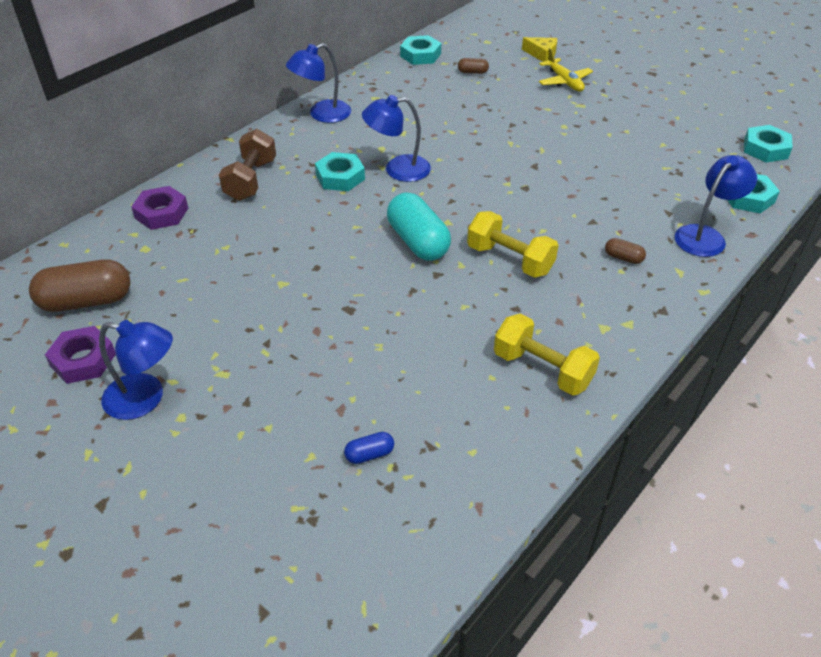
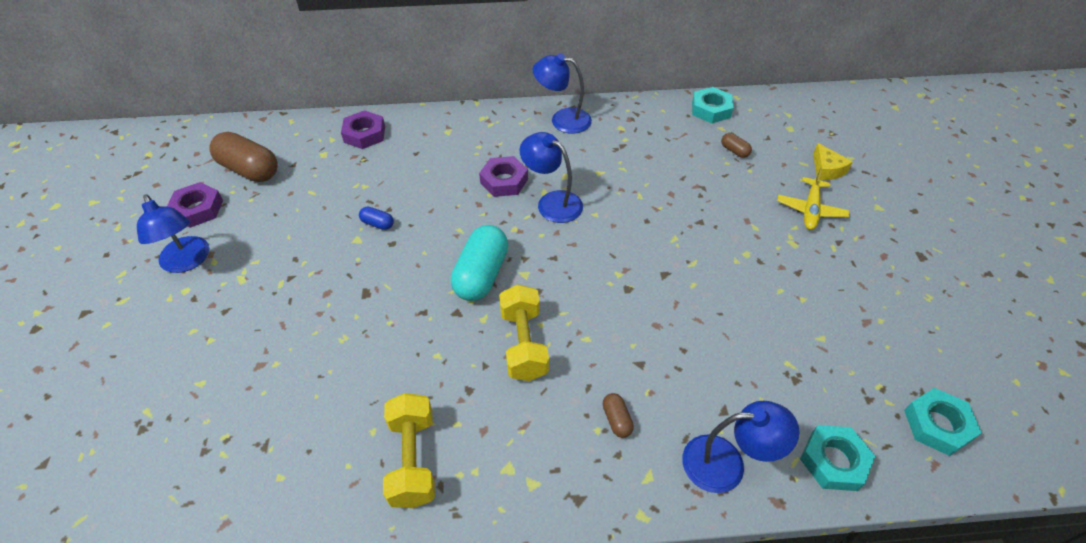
camera: 45 degrees right, 5 degrees up
brown dumbbell [219,129,276,201] -> none
turquoise nut [315,152,365,191] -> purple nut [479,156,528,197]
blue capsule [344,432,394,464] -> blue capsule moved to [359,207,394,230]

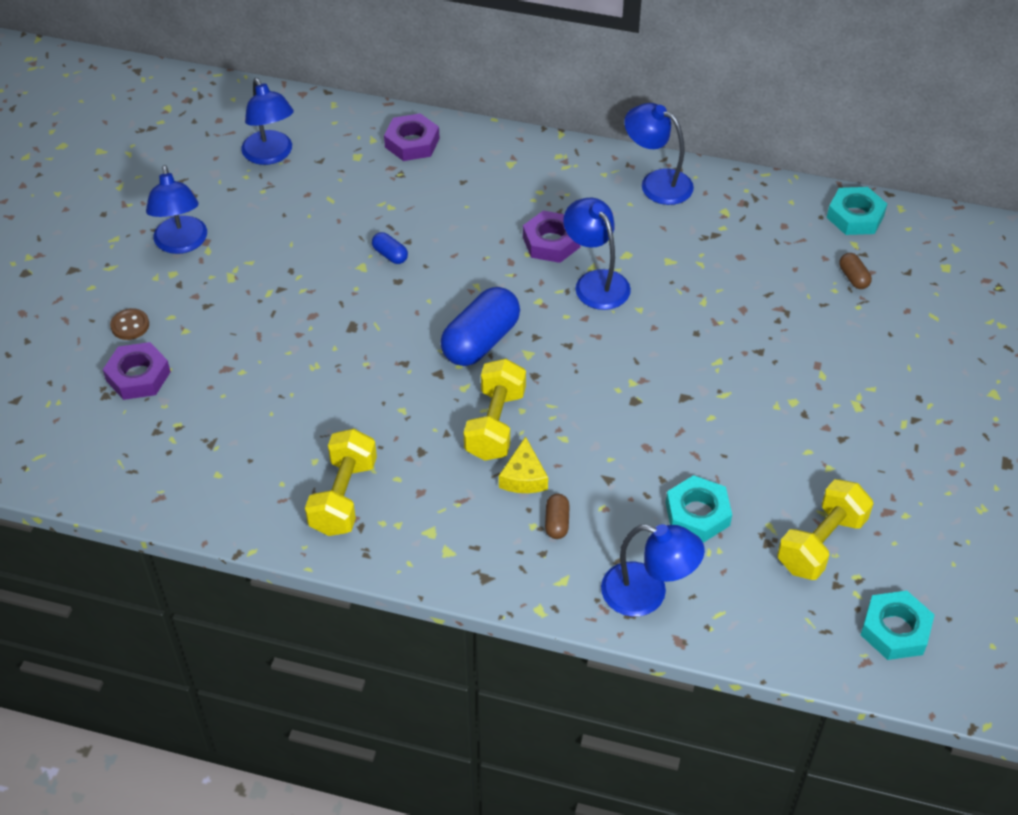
camera: 20 degrees right, 0 degrees up
purple nut [167,182,223,228] -> purple nut moved to [103,342,171,400]
brown capsule [210,132,278,182] -> blue lamp [241,78,294,165]
turquoise capsule [451,225,508,301] -> blue capsule [441,287,520,366]
yellow plane [777,168,849,230] -> none
turquoise nut [800,425,875,491] -> turquoise nut moved to [666,475,732,542]
yellow cheese [813,143,853,180] -> yellow cheese moved to [499,436,548,493]
none -> brown button [110,308,149,340]
none -> yellow dumbbell [777,479,874,580]

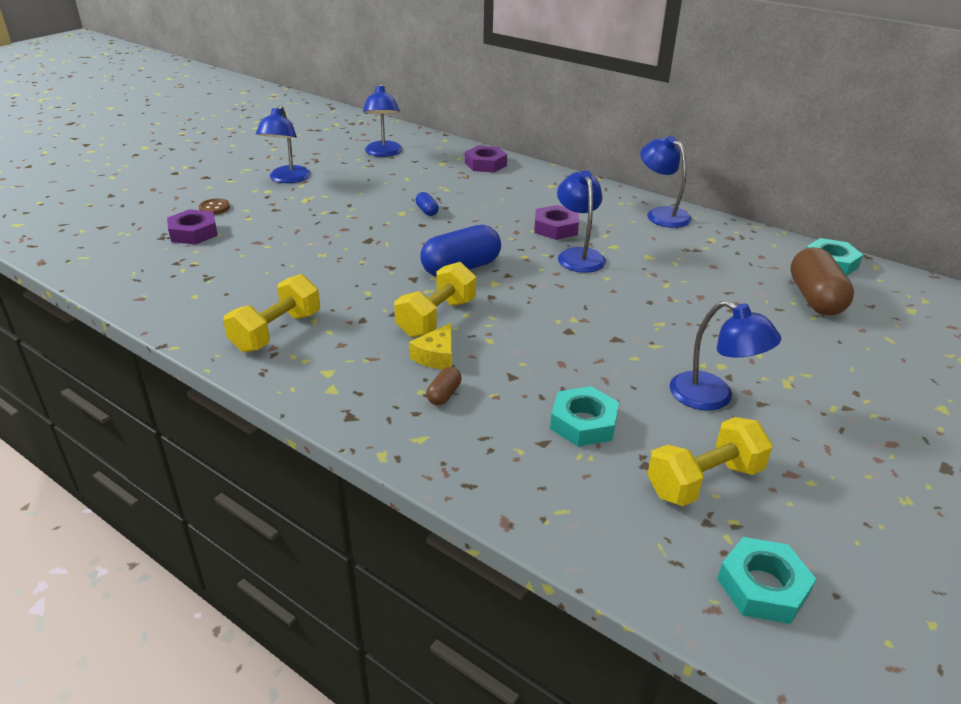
camera: 20 degrees right, 15 degrees down
blue lamp [601,524,705,617] -> blue lamp moved to [670,300,781,411]
brown capsule [839,253,872,289] -> brown capsule [790,247,854,315], size x2.19

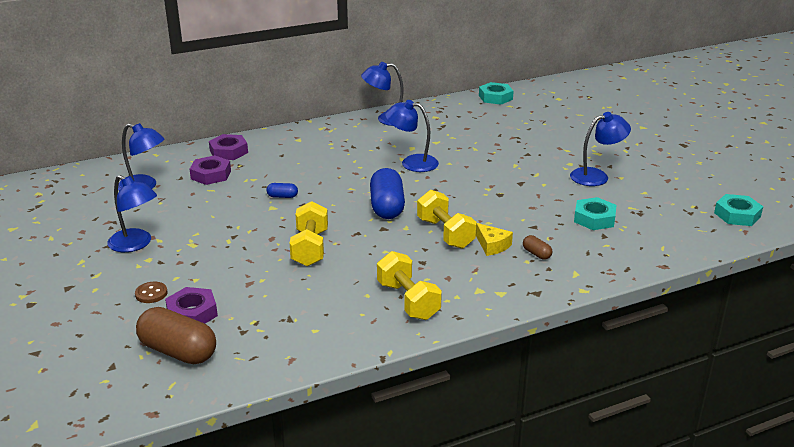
camera: 60 degrees left, 5 degrees down
purple nut [534,205,579,240] -> purple nut moved to [189,155,231,185]
yellow dumbbell [647,417,773,506] -> yellow dumbbell moved to [290,201,328,267]
brown capsule [790,247,854,315] -> brown capsule moved to [136,307,216,364]

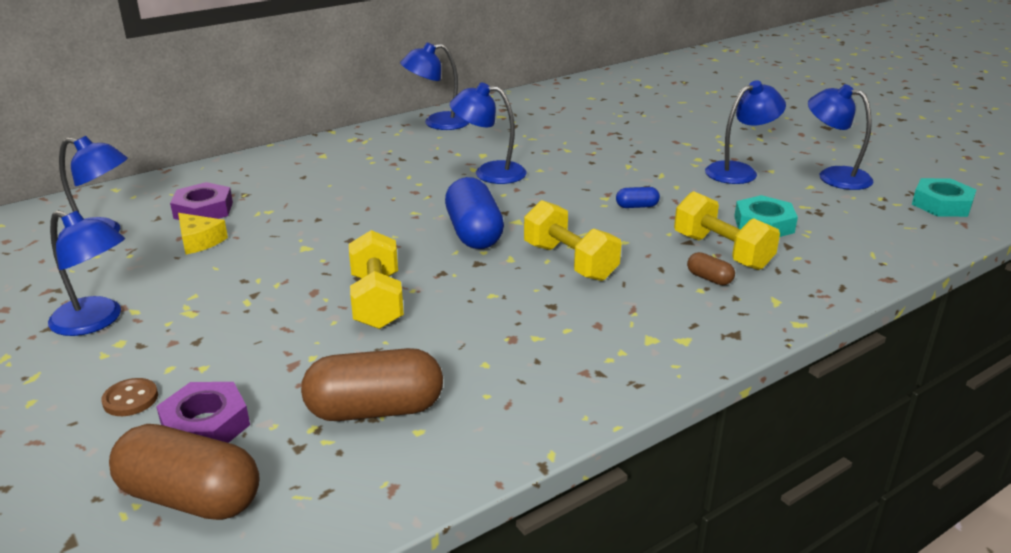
camera: 10 degrees left, 0 degrees up
purple nut [209,134,248,160] -> none
blue capsule [267,183,298,198] -> blue capsule moved to [616,187,660,208]
yellow dumbbell [377,251,442,320] -> yellow dumbbell moved to [674,191,780,270]
yellow cheese [476,223,513,256] -> yellow cheese moved to [178,213,228,254]
turquoise nut [479,82,514,105] -> none
none -> brown capsule [301,348,443,421]
none -> blue lamp [808,84,873,190]

